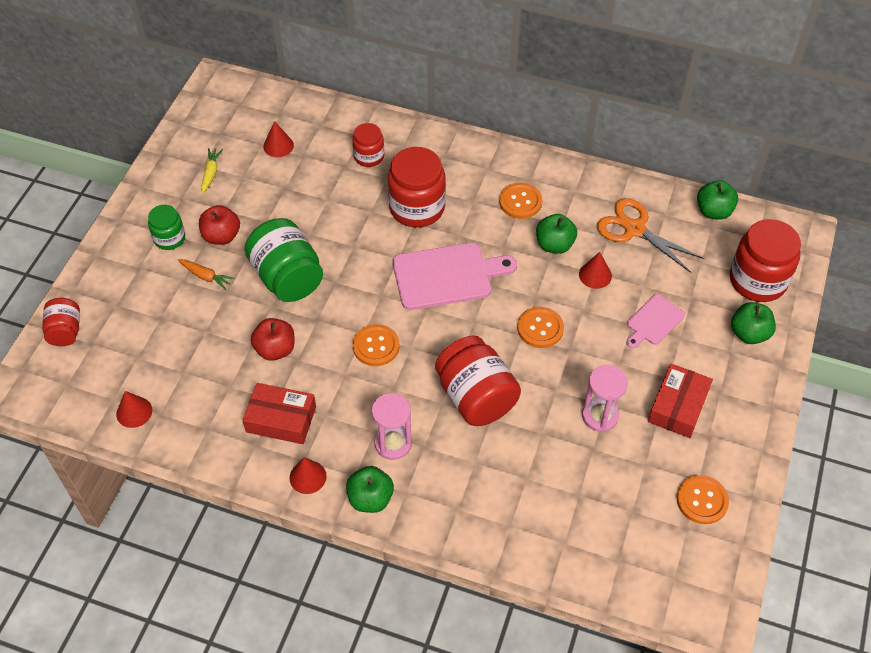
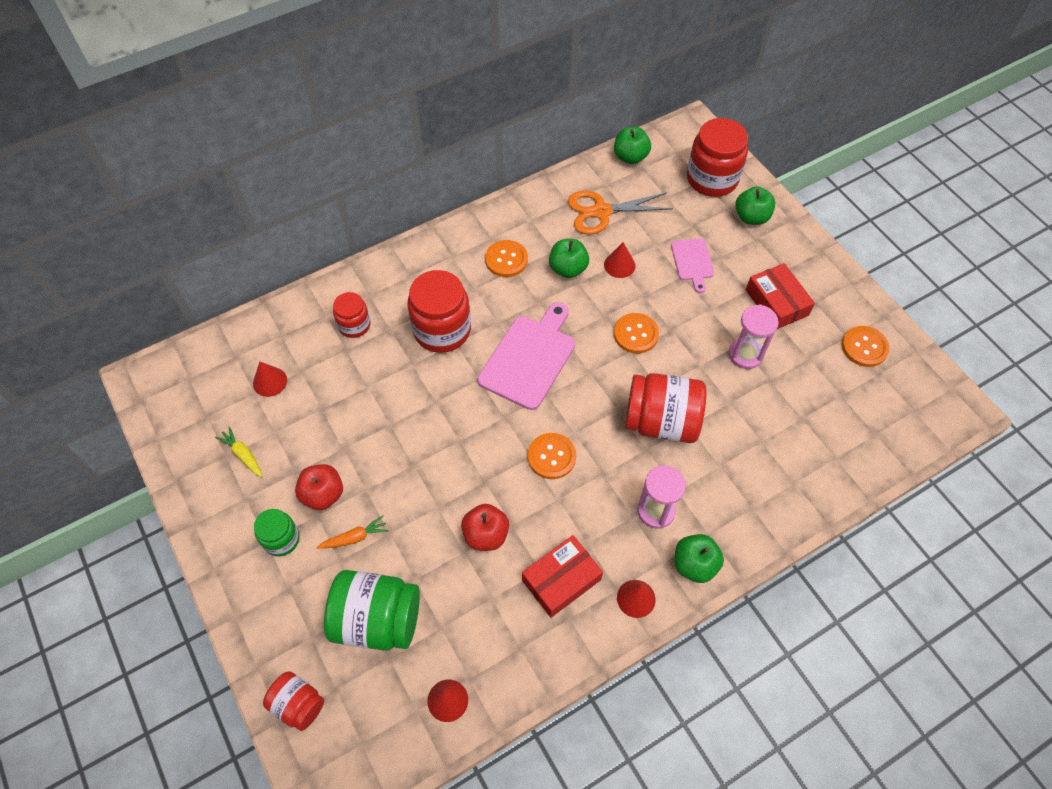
camera: 50 degrees left, 5 degrees up
green jar [245,218,323,302] -> green jar moved to [324,570,420,651]

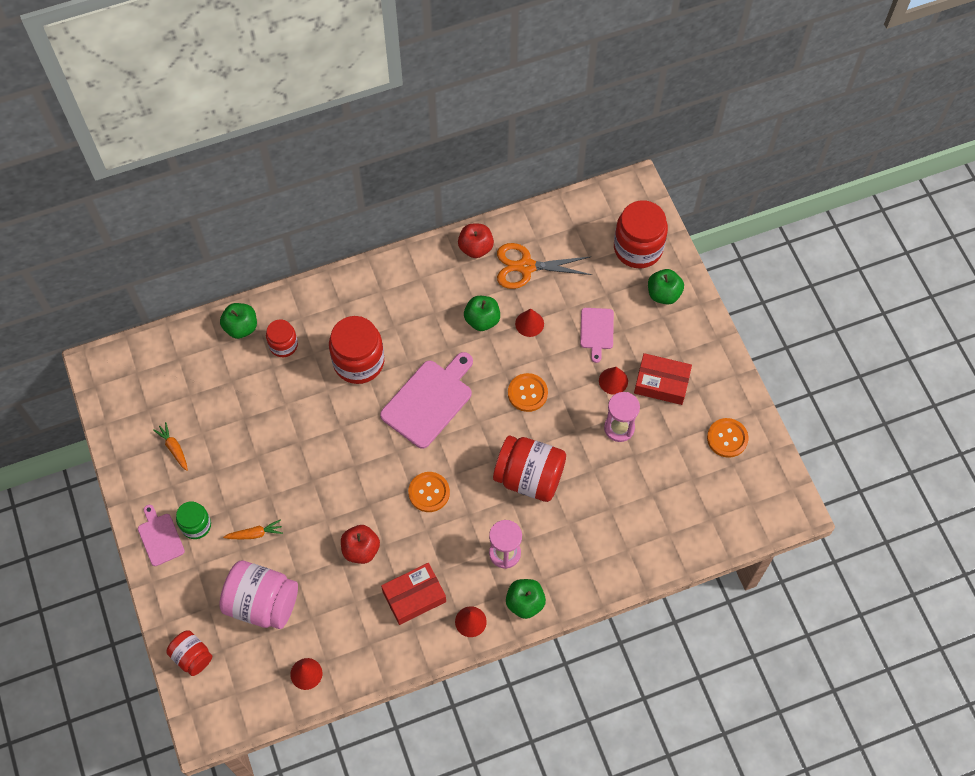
camera: 10 degrees right, 5 degrees up
yellow carrot [215,426,262,477] -> orange carrot [153,422,188,471]
red cone [253,362,287,397] -> red cone moved to [599,367,628,395]
red apple [295,464,343,510] -> red apple moved to [458,224,494,258]
green jar [324,570,420,651] -> pink jar [219,560,298,629]
orange button [485,240,528,277] -> none
green apple [614,127,651,164] -> green apple moved to [220,303,257,339]
red box [746,263,815,330] -> red box turned 60 degrees counterclockwise [634,353,692,405]
none -> pink cutting board [138,505,185,566]

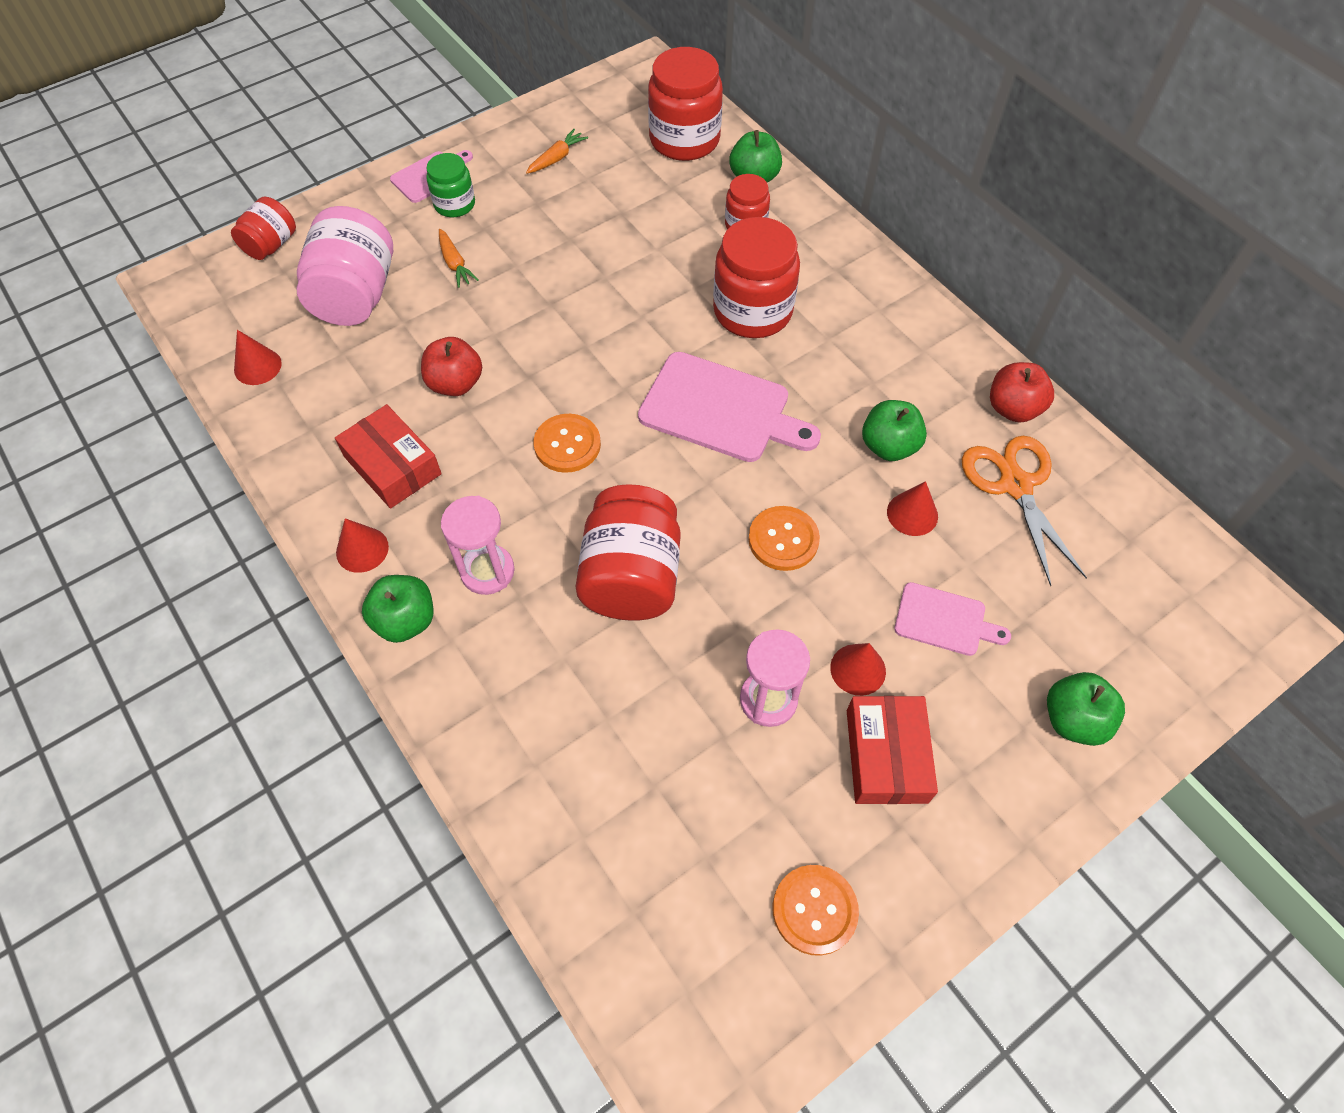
camera: 75 degrees right, 5 degrees down
pink cutting board [580,308,614,363] -> pink cutting board turned 150 degrees counterclockwise [894,582,1011,656]
red jar [614,200,668,268] -> red jar moved to [648,47,723,161]

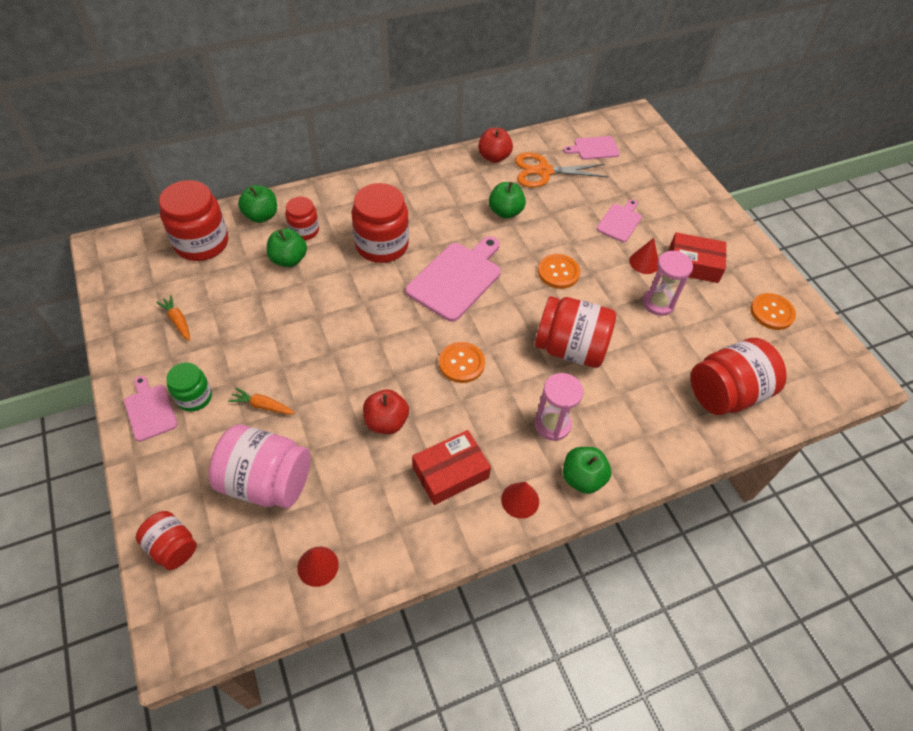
camera: 80 degrees left, 5 degrees down
orange carrot [439,229,479,288] -> orange carrot turned 150 degrees counterclockwise [228,387,295,415]
red cone [887,481,938,536] -> none
green apple [1047,672,1125,746] -> green apple moved to [267,228,307,267]
none -> pink cutting board [563,136,620,160]
none -> red jar [691,338,787,415]

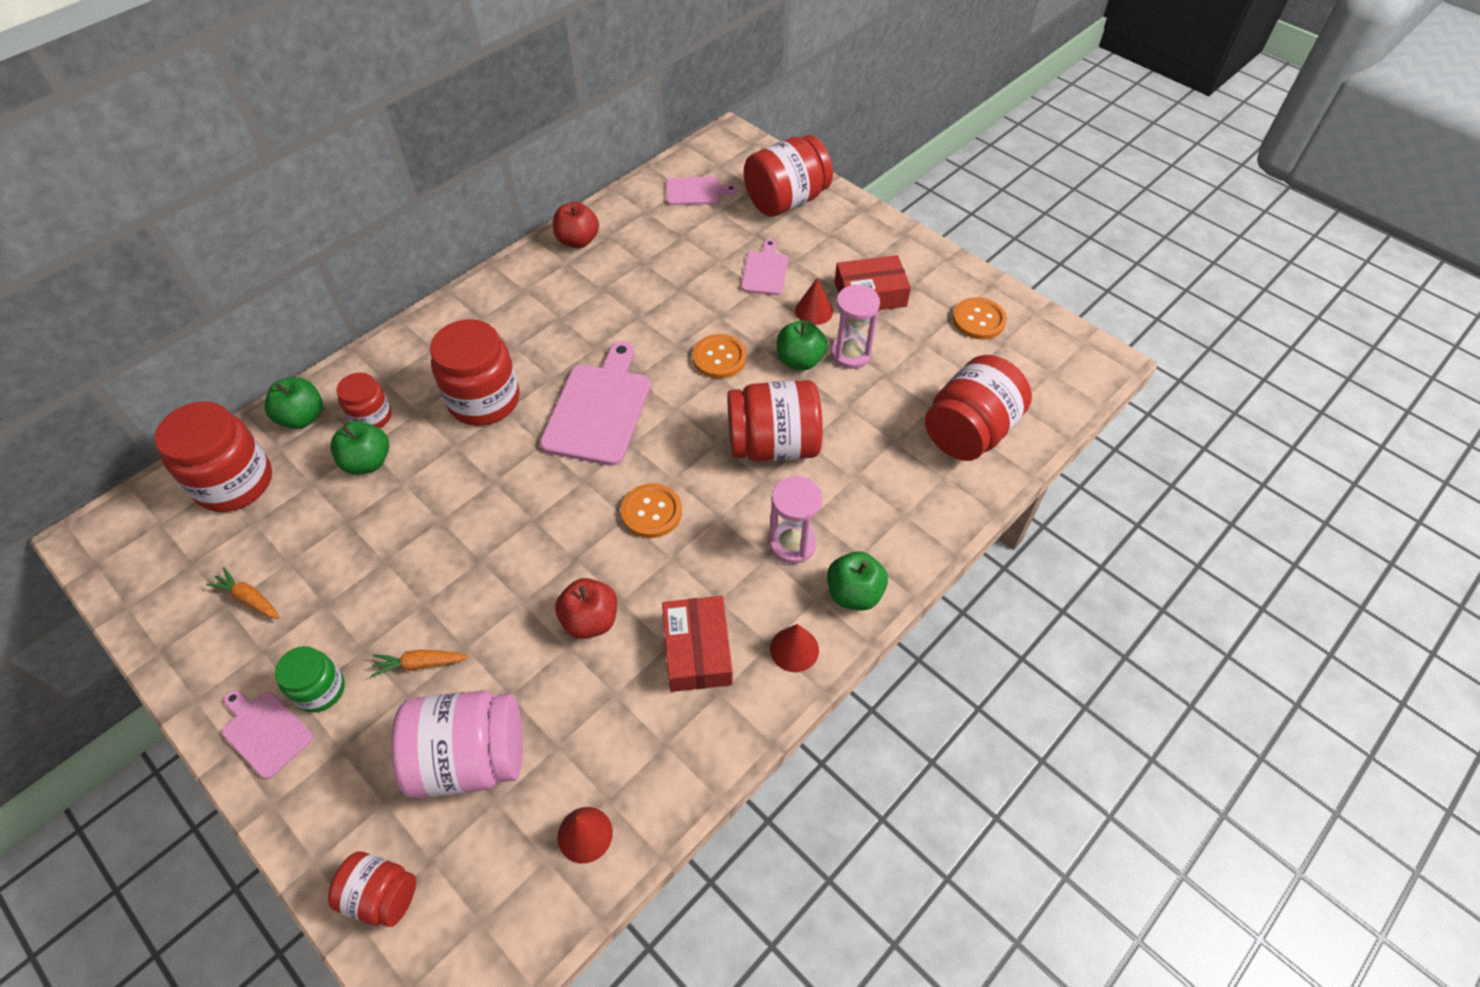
camera: 20 degrees left, 0 degrees up
red box [412,430,491,505] -> red box turned 45 degrees counterclockwise [662,596,733,692]
green apple [489,182,526,219] -> green apple moved to [777,320,828,370]
orange scissors [515,153,608,188] -> none
pink cutting board [563,136,620,160] -> pink cutting board turned 150 degrees counterclockwise [666,177,738,205]
none -> red jar [744,135,833,217]

